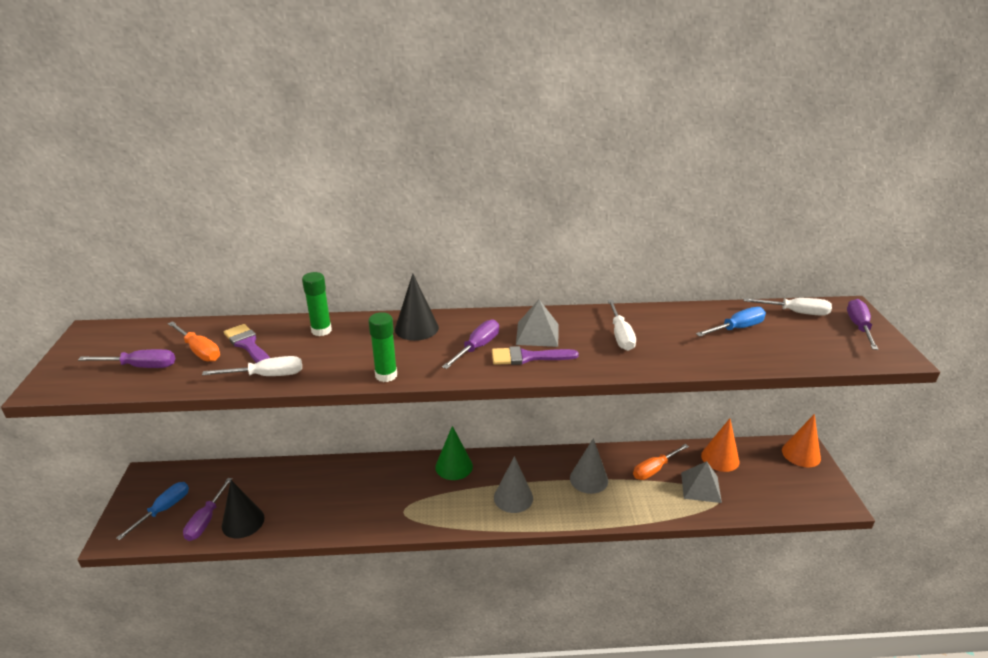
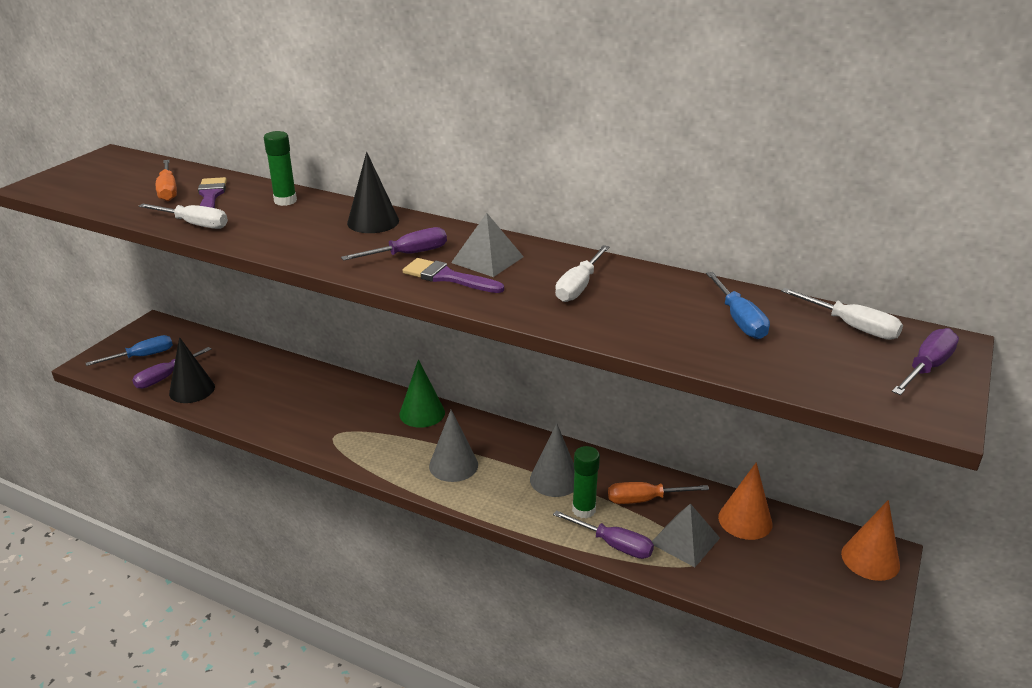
camera: 30 degrees right, 0 degrees up
purple screwdriver [78,349,175,368] -> purple screwdriver moved to [553,510,654,559]
green glue stick [368,312,397,382] -> green glue stick moved to [572,446,600,518]
blue screwdriver [696,307,766,337] -> blue screwdriver turned 75 degrees clockwise [706,272,770,339]

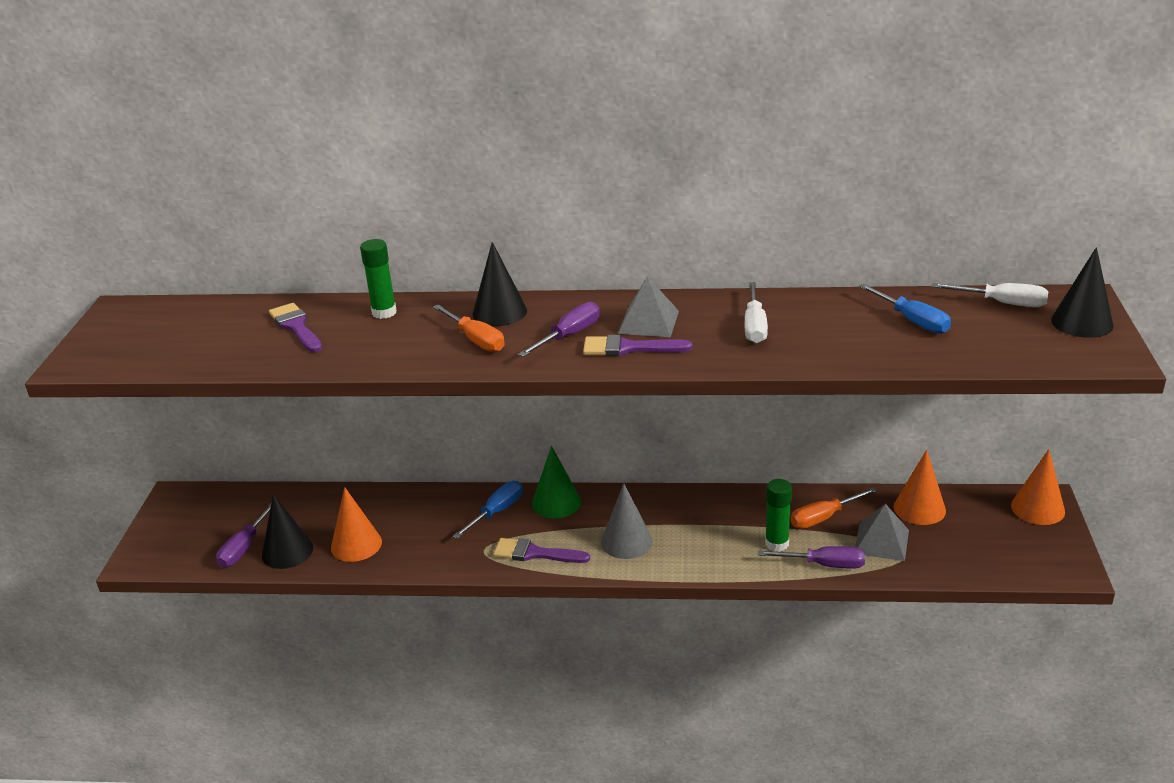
camera: 20 degrees left, 0 degrees up
blue screwdriver [86,335,173,366] -> blue screwdriver moved to [453,481,523,539]
white screwdriver [139,203,228,229] -> none
orange screwdriver [156,160,177,201] -> orange screwdriver moved to [433,304,505,352]
grey cone [530,423,575,497] -> none
purple screwdriver [892,328,959,395] -> black cone [1051,247,1114,338]
none -> orange cone [331,487,382,562]
none -> purple brush [493,538,590,563]

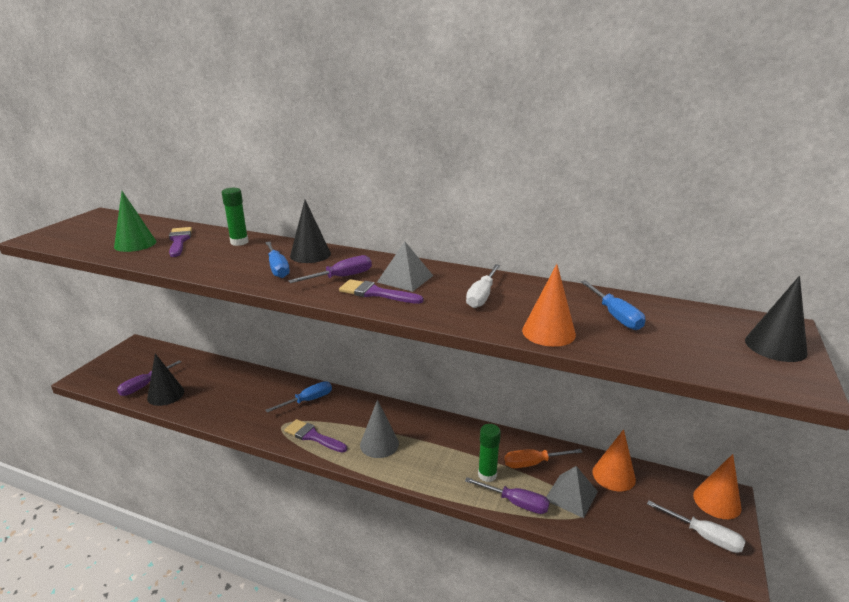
camera: 15 degrees right, 5 degrees down
orange cone [331,487,382,562] -> orange cone moved to [522,264,576,347]
orange screwdriver [433,304,505,352] -> blue screwdriver [265,241,290,278]
green cone [532,446,581,518] -> green cone moved to [114,191,156,252]
white screwdriver [932,283,1049,307] -> white screwdriver moved to [647,501,746,553]

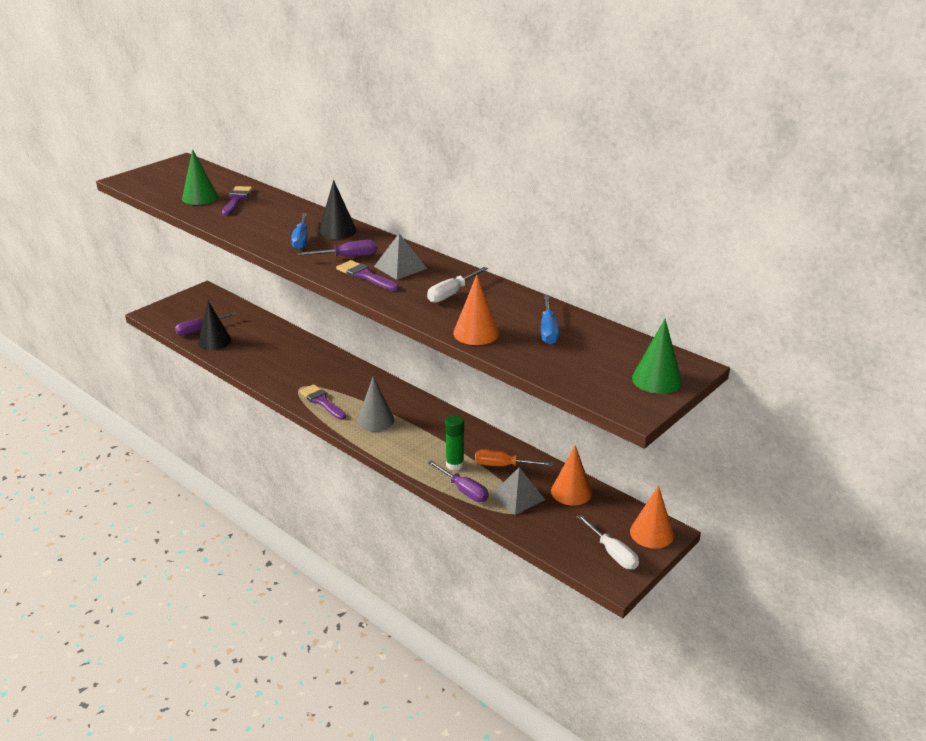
camera: 20 degrees right, 5 degrees up
green glue stick [221,188,249,246] -> none
blue screwdriver [265,381,332,413] -> none
black cone [745,276,808,362] -> green cone [632,319,682,394]

